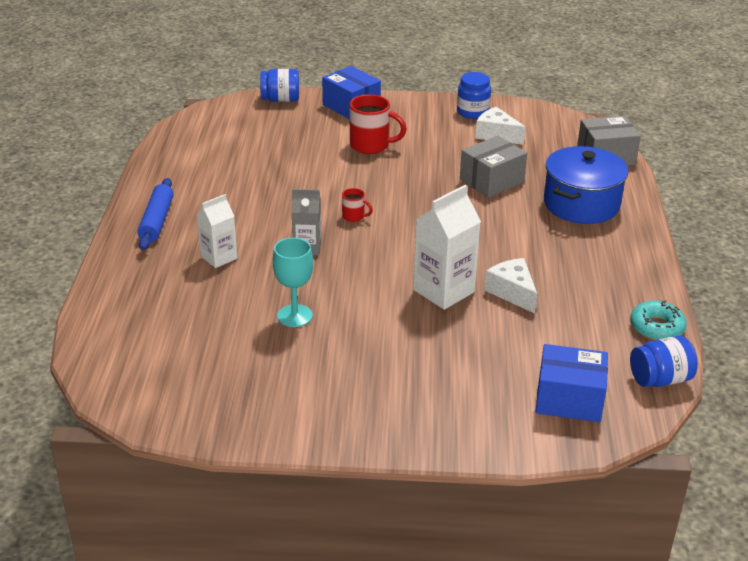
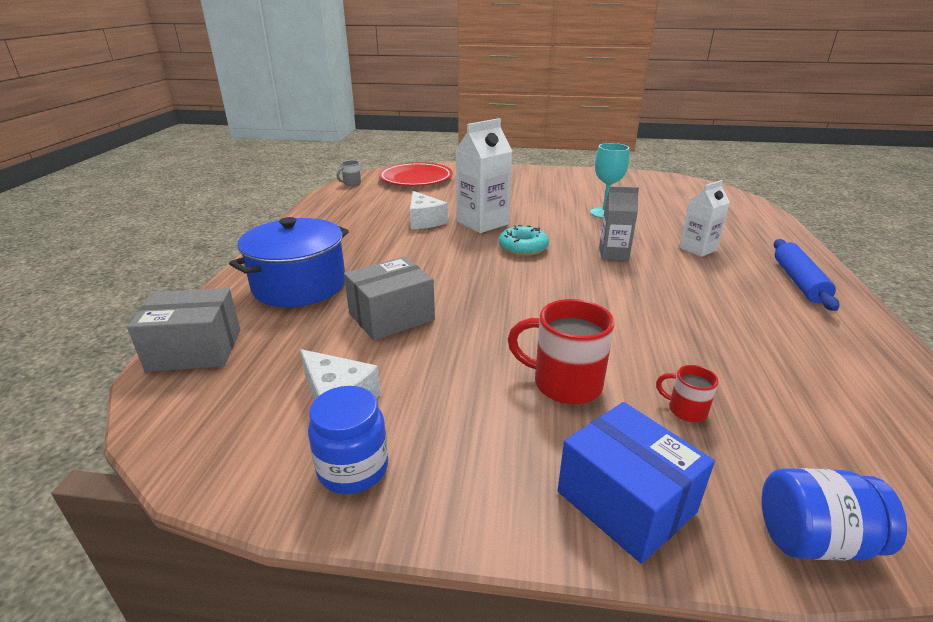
camera: 175 degrees left, 5 degrees down
red mug [342,188,373,222] -> red mug moved to [656,365,719,422]
blue box [536,344,608,422] -> red plate [379,162,453,186]
turquoise donut [630,300,687,340] -> turquoise donut moved to [499,225,549,256]
blue jar [630,336,698,387] -> grey mug [337,160,361,186]

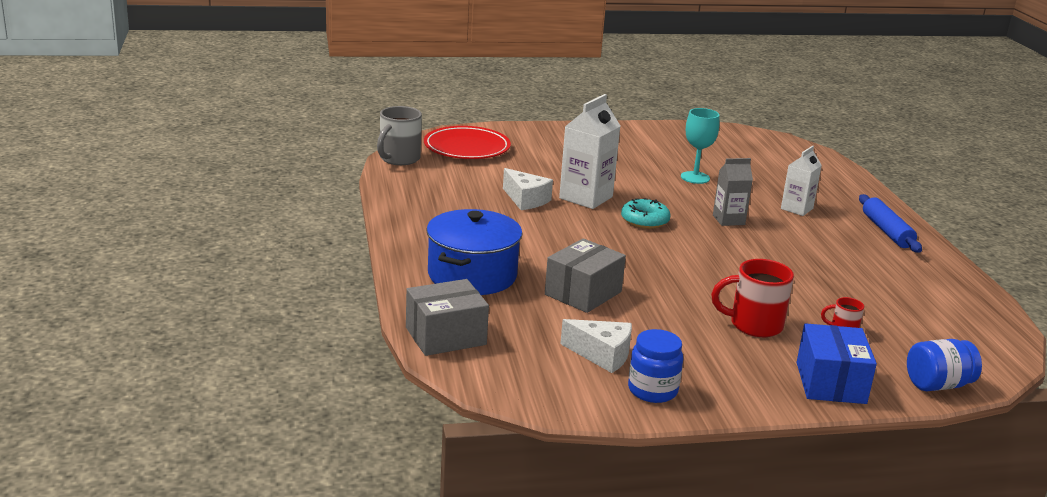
camera: 20 degrees left, 5 degrees down
grey mug [337,160,361,186] -> grey mug [377,106,422,165], size x1.94
blue box [558,402,715,564] -> blue box turned 60 degrees clockwise [797,323,877,404]

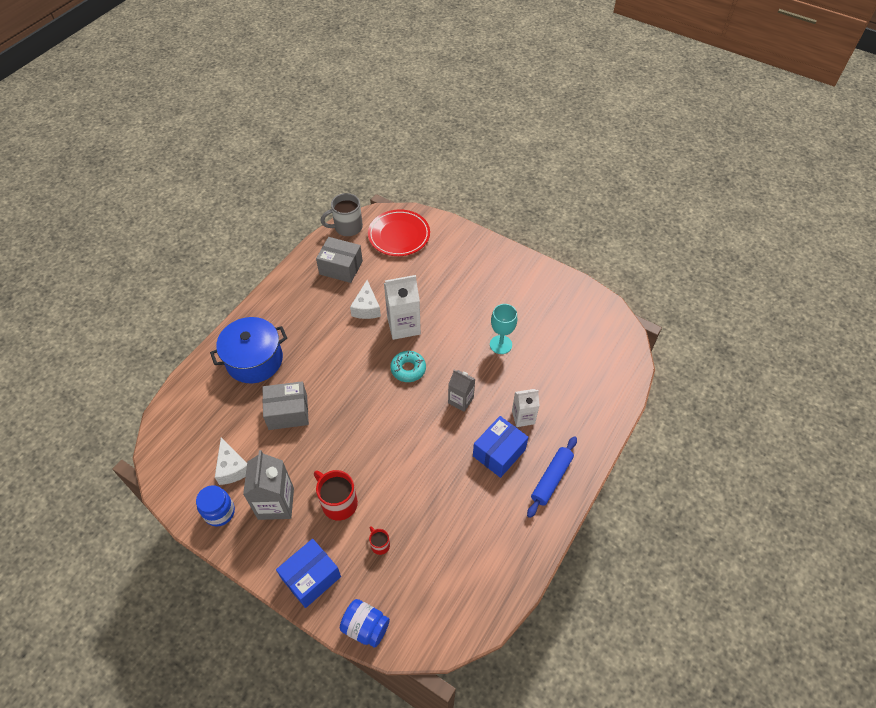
camera: 45 degrees right, 30 degrees up
grey box [406,279,489,356] -> grey box moved to [316,237,363,283]
none -> grey carton [243,450,294,520]
none -> blue box [473,416,528,478]

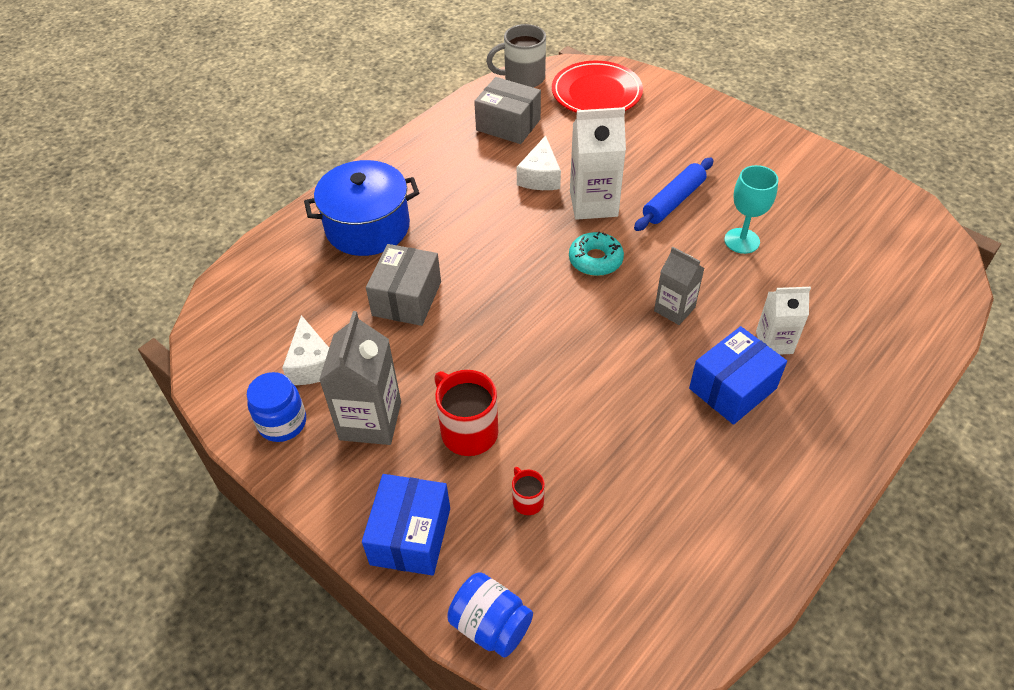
camera: 10 degrees right, 5 degrees down
grey box [262,381,309,430] -> grey box turned 75 degrees counterclockwise [366,244,441,326]
blue box [276,539,341,608] -> blue box turned 45 degrees counterclockwise [362,474,450,576]
blue rolling pin [527,436,577,518] -> blue rolling pin moved to [634,158,714,231]

